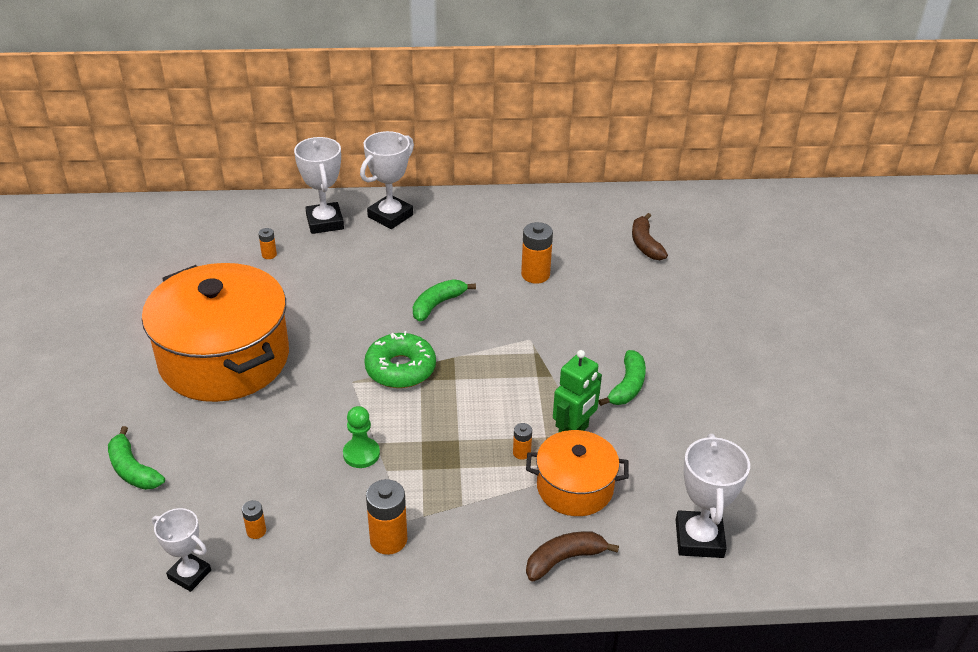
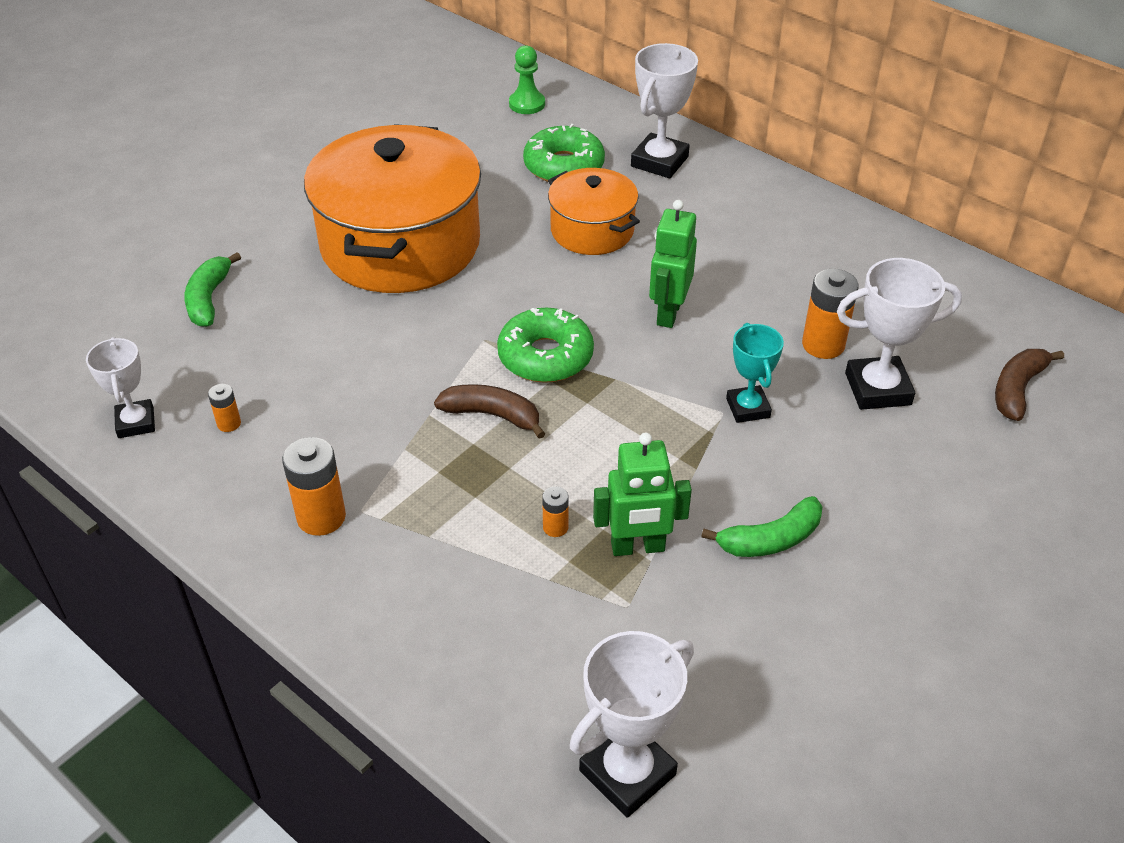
camera: 45 degrees right, 5 degrees up
orange battery [258,228,277,259] -> green donut [523,124,605,182]
green pawn [343,406,380,468] -> green pawn moved to [509,45,545,114]
white trophy [360,131,414,229] -> white trophy moved to [837,258,962,410]
green banana [413,279,476,322] -> green robot [649,200,697,328]
orange pot [526,430,629,516] -> orange pot moved to [548,168,640,255]
brown banana [526,531,619,581] -> brown banana moved to [434,384,545,439]
none -> turquoise trophy [726,323,784,423]

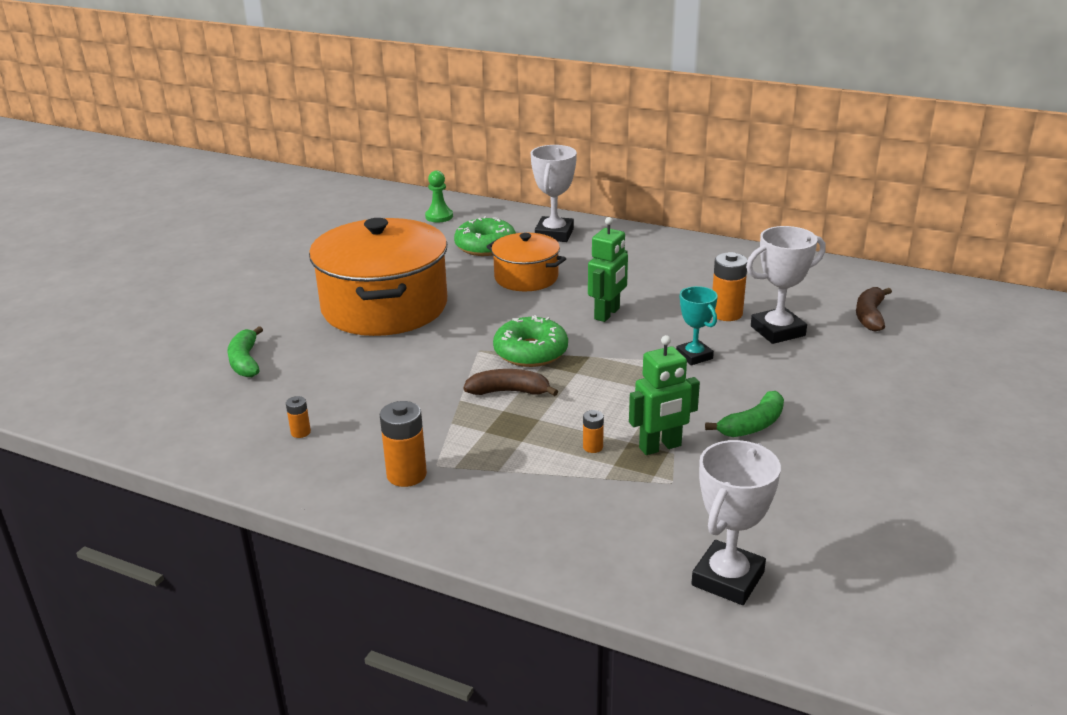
camera: 15 degrees left, 15 degrees down
white trophy [86,337,155,438] -> none
green robot [649,200,697,328] -> green robot turned 150 degrees counterclockwise [588,217,628,322]

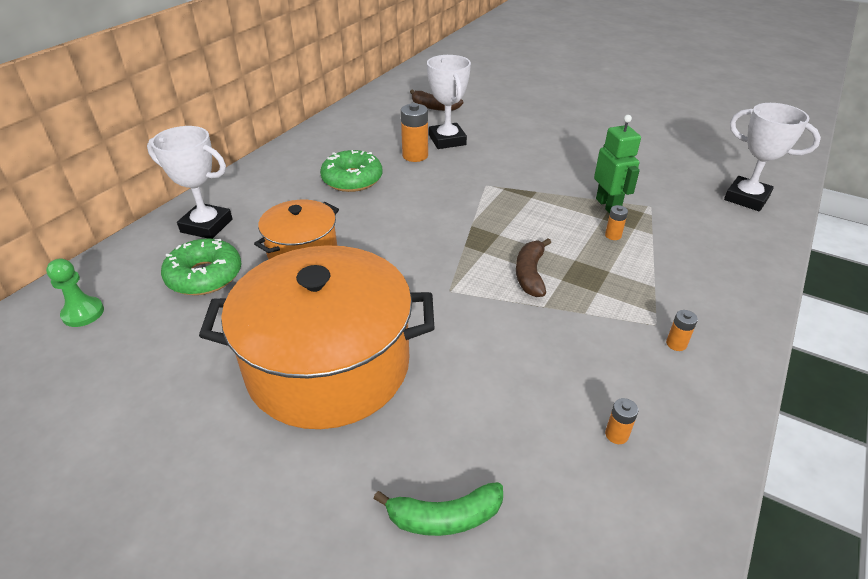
camera: 85 degrees left, 10 degrees up
orange battery [380,401,427,487] -> orange battery [666,310,698,351], size x0.52
green donut [493,315,568,367] -> green donut moved to [320,150,382,192]
green robot [588,217,628,322] -> none
turquoise trophy [676,286,718,365] -> none
green banana [705,391,784,437] -> none

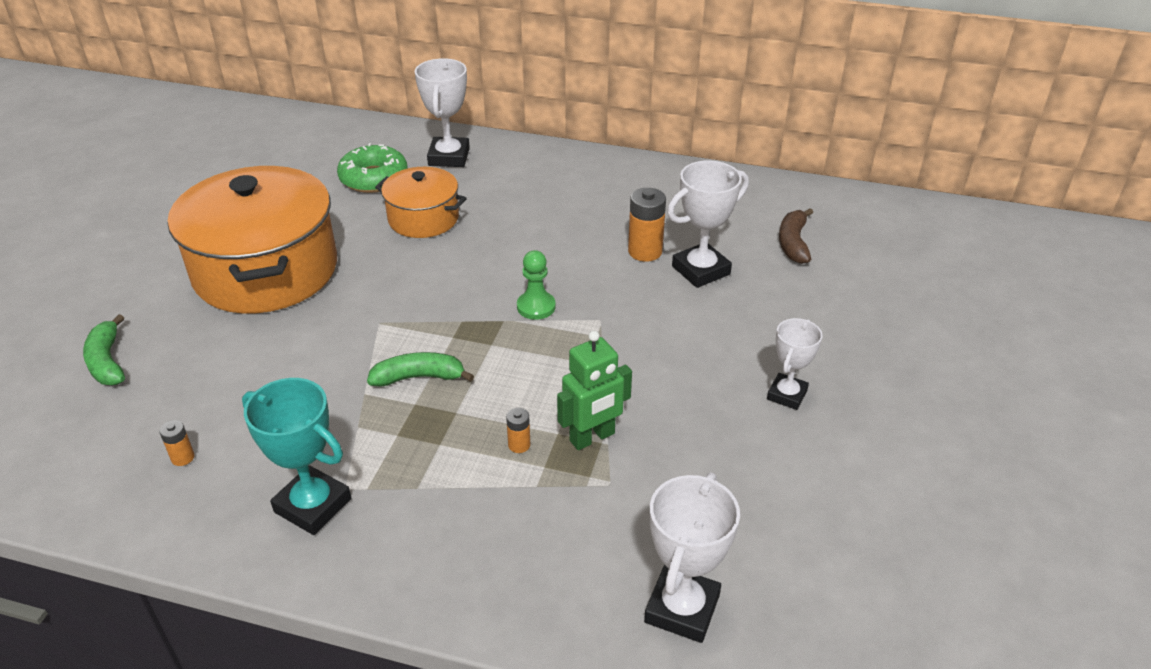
camera: 75 degrees right, 0 degrees up
green pawn [46,259,104,327] -> green pawn moved to [517,250,556,320]
green donut [320,150,382,192] -> none
brown banana [516,238,551,297] -> green banana [367,352,474,387]
orange battery [666,310,698,351] -> turquoise trophy [242,378,351,535]
none -> white trophy [767,318,822,410]

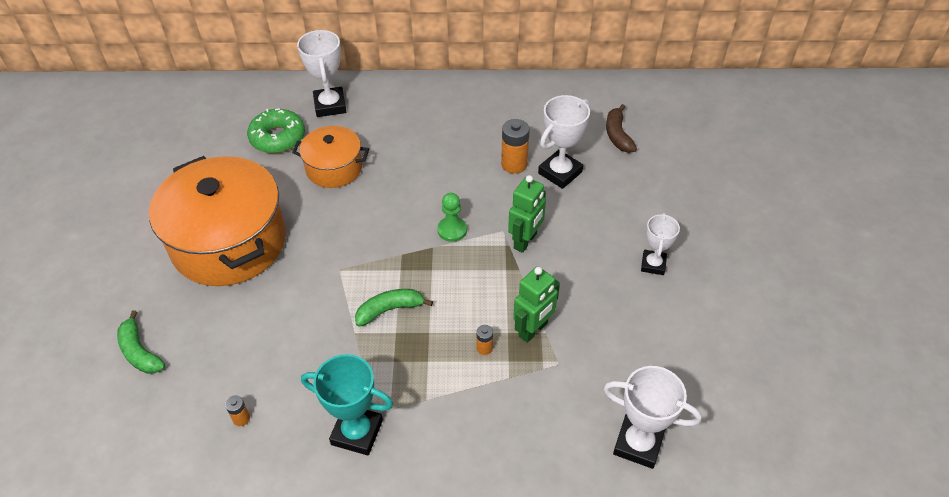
camera: 15 degrees left, 10 degrees up
white trophy [644,472,740,643] -> white trophy turned 75 degrees counterclockwise [603,366,702,469]
none -> green robot [508,175,546,253]

